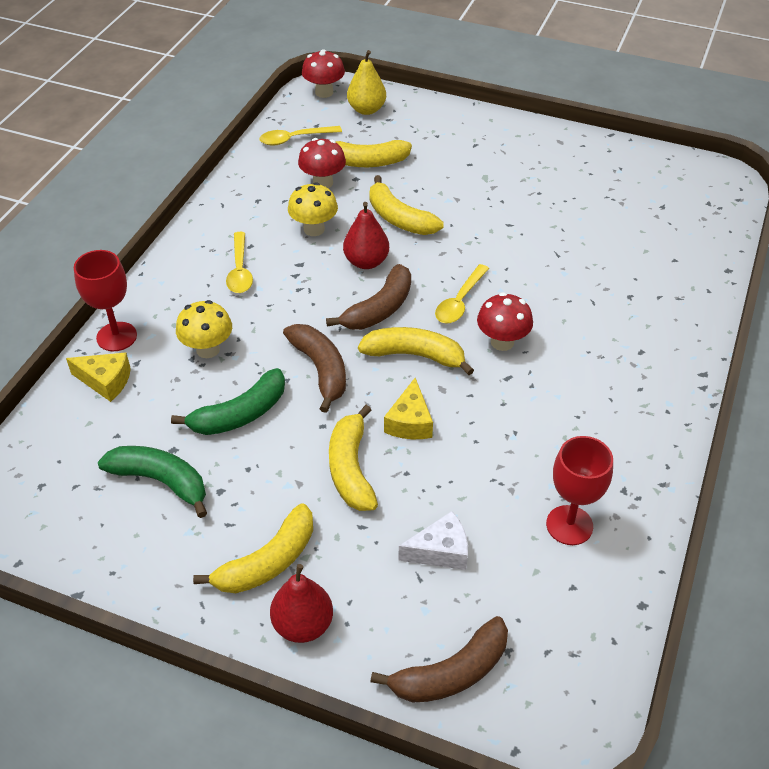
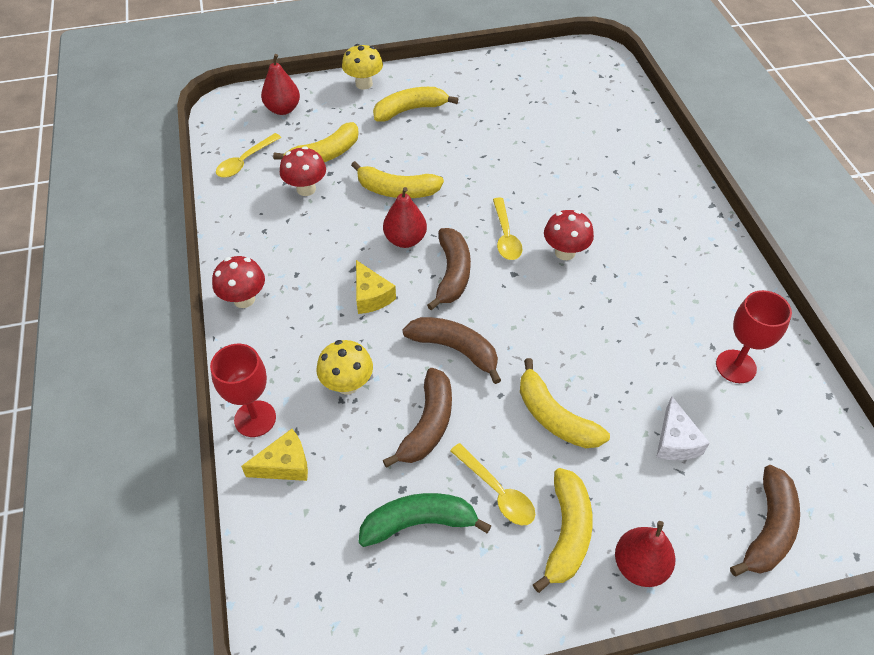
camera: 35 degrees left, 5 degrees up
green banana [171,368,285,435] -> brown banana [383,368,452,468]
yellow spoon [226,232,253,293] -> yellow spoon moved to [450,443,535,525]
yellow mushroom [288,182,338,236] -> yellow mushroom moved to [342,44,383,90]
red mushroom [302,49,345,98] -> red mushroom moved to [212,256,265,308]
yellow pear [347,50,386,115] -> red pear [261,54,300,115]
yellow banana [358,327,474,375] -> yellow banana moved to [373,87,458,122]
yellow cheese [384,378,433,439] -> yellow cheese moved to [356,260,396,314]
white cheese [398,511,468,570] -> white cheese turned 135 degrees clockwise [656,396,710,460]

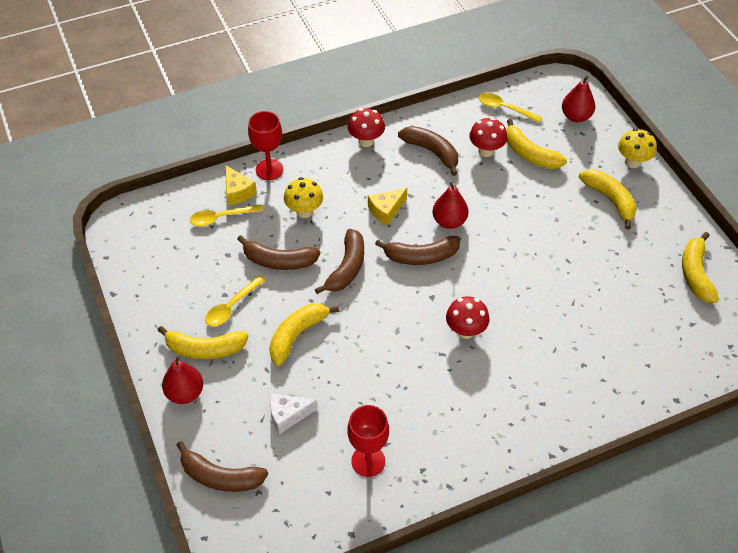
camera: 80 degrees right, 0 degrees up
yellow banana [351,161,444,198] -> yellow banana moved to [682,232,719,303]
green banana [358,493,492,547] -> none
yellow spoon [493,198,522,260] -> yellow spoon moved to [190,204,263,226]
none -> brown banana [398,126,458,176]

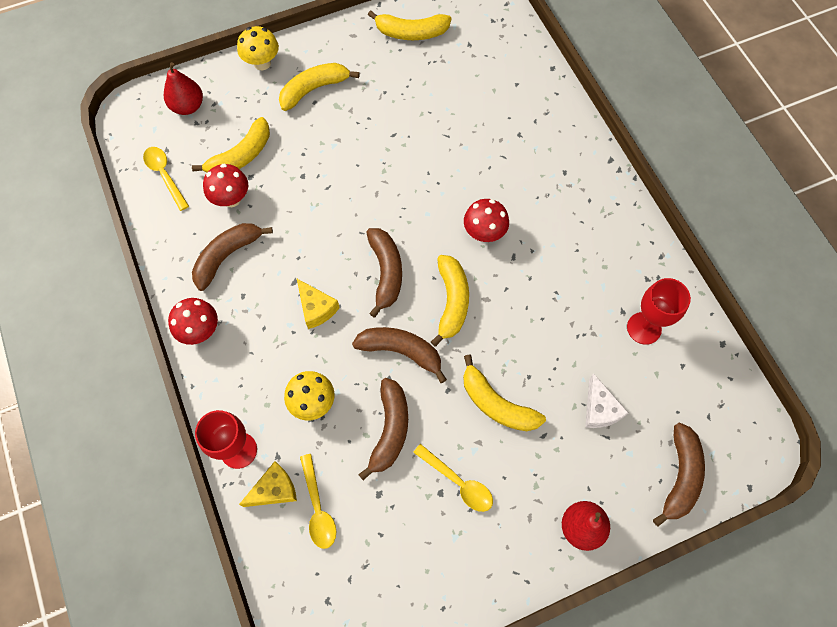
camera: 90 degrees left, 15 degrees up
yellow banana [158,326,248,359] -> yellow banana moved to [431,255,469,347]
red pear [432,182,469,229] -> none
yellow spoon [479,93,543,123] -> yellow spoon turned 120 degrees clockwise [143,147,189,211]

